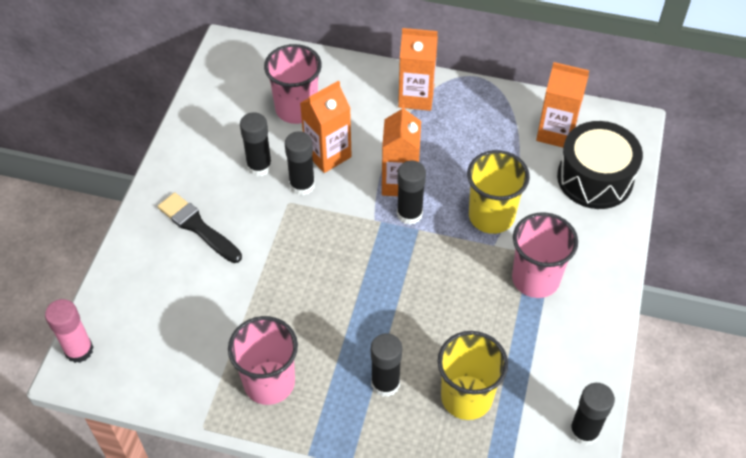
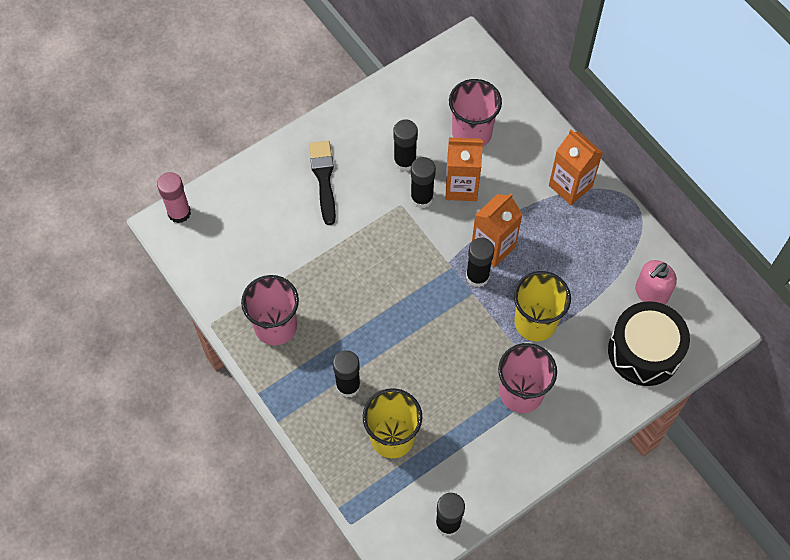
camera: 40 degrees right, 10 degrees up
orange carton [536,62,589,148] -> pink soap dispenser [635,260,677,305]

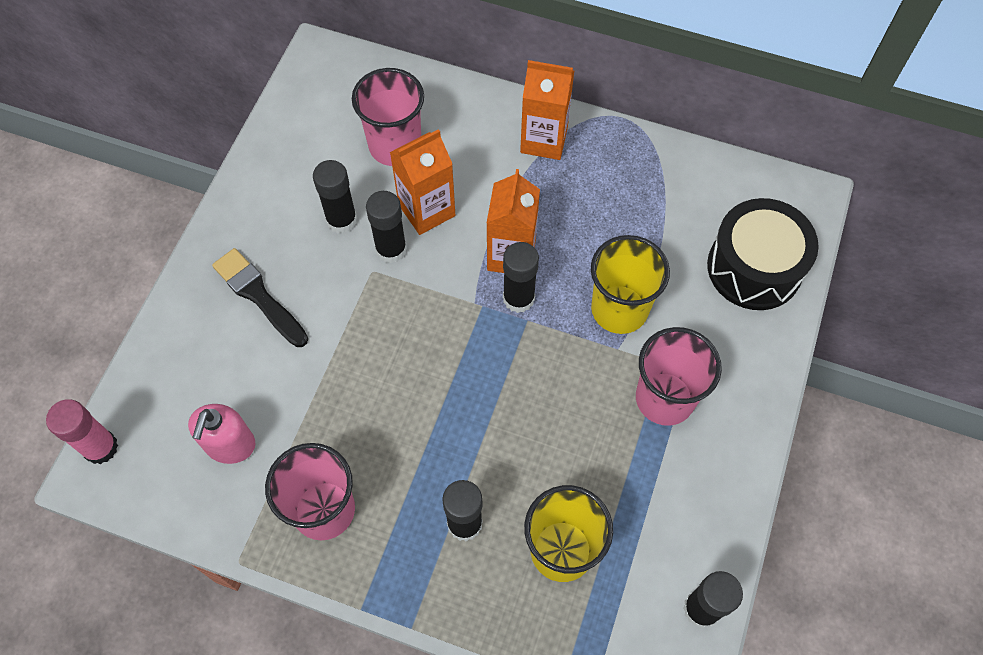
camera: 35 degrees left, 0 degrees up
pink soap dispenser [635,260,677,305] -> pink soap dispenser moved to [188,404,256,464]

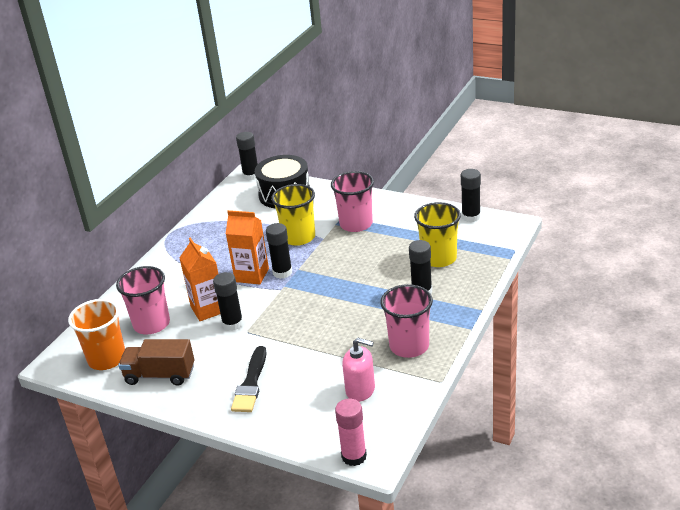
camera: 80 degrees left, 30 degrees down
black brush [212,248,308,347] -> black brush turned 45 degrees counterclockwise [231,346,266,412]
black glue stick [313,160,357,233] -> black glue stick moved to [236,132,258,180]
orange carton [520,60,575,160] -> none
none -> orange cup [68,299,125,370]
none -> brown truck [118,339,194,386]

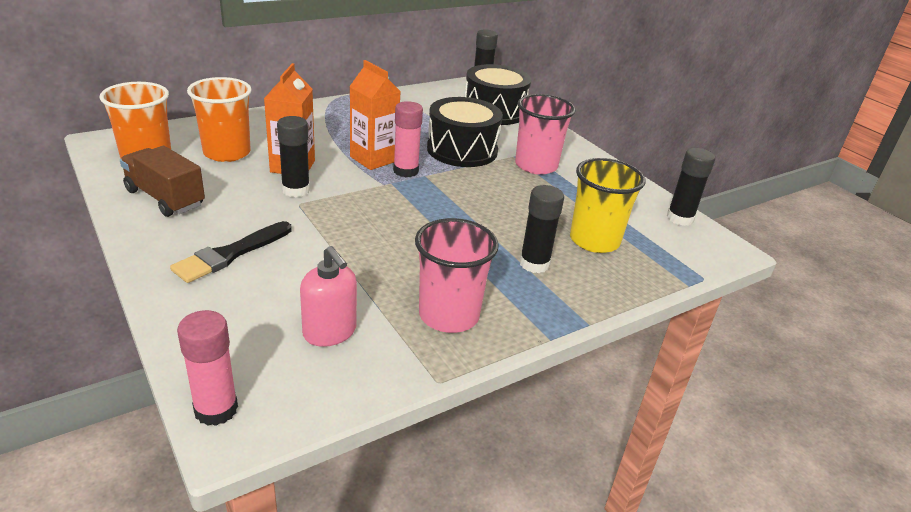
camera: 25 degrees right, 0 degrees up
pink cup [116,266,170,335] -> orange cup [187,77,252,162]
black glue stick [266,223,292,279] -> pink glue stick [393,101,423,177]
yellow cup [271,184,315,246] -> black drum [427,97,503,167]

